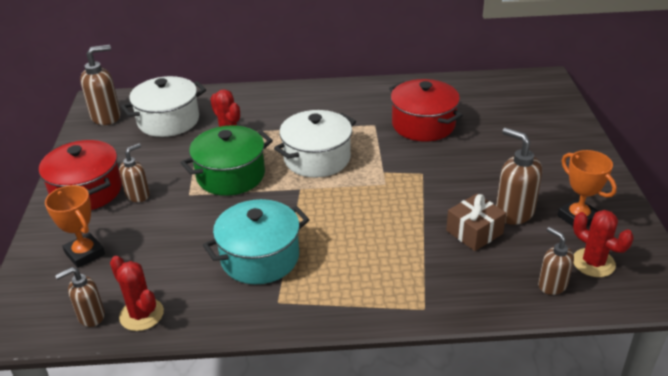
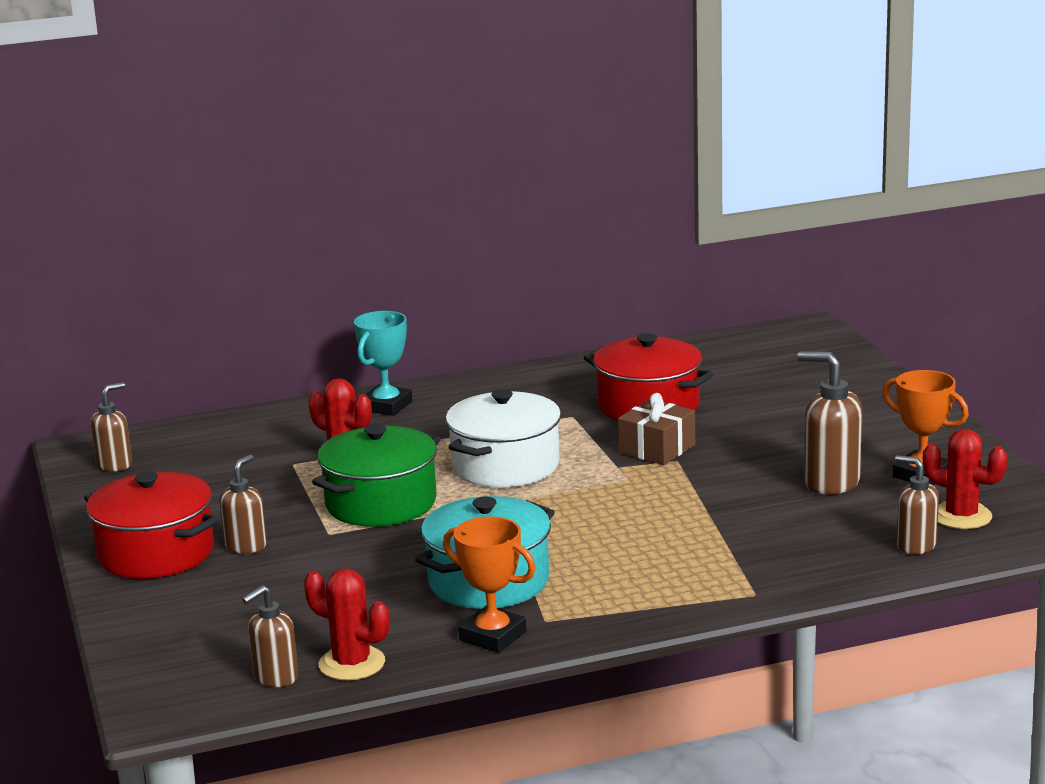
camera: 15 degrees left, 15 degrees down
orange trophy [45,185,105,268] -> orange trophy moved to [443,517,536,653]
brown soap dispenser [80,45,121,125] -> brown soap dispenser [91,382,132,471], size x0.64
white pot [121,76,206,137] -> none
brown gift [446,194,506,251] -> brown gift moved to [618,393,695,465]
none -> turquoise trophy [354,311,412,416]

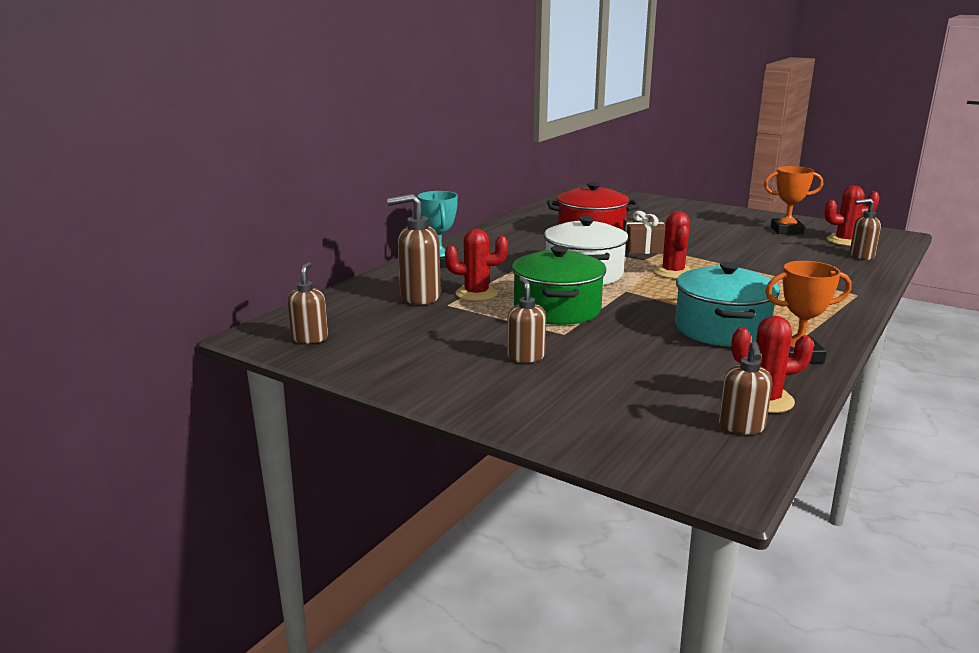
camera: 40 degrees left, 0 degrees up
red pot [84,471,219,579] -> none
brown soap dispenser [797,351,863,495] -> brown soap dispenser moved to [387,194,441,305]
none -> red cactus [653,211,692,279]

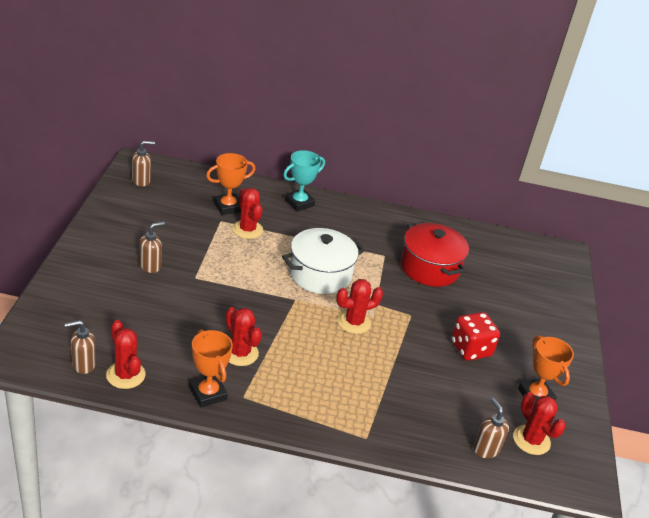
camera: 60 degrees right, 15 degrees up
brown soap dispenser [387,194,441,305] -> orange trophy [206,153,256,215]
green pot [512,246,606,325] -> none
brown gift [623,211,665,254] -> none
turquoise pot [675,262,780,347] -> red cactus [226,307,262,366]
none -> red dice [451,312,500,361]

